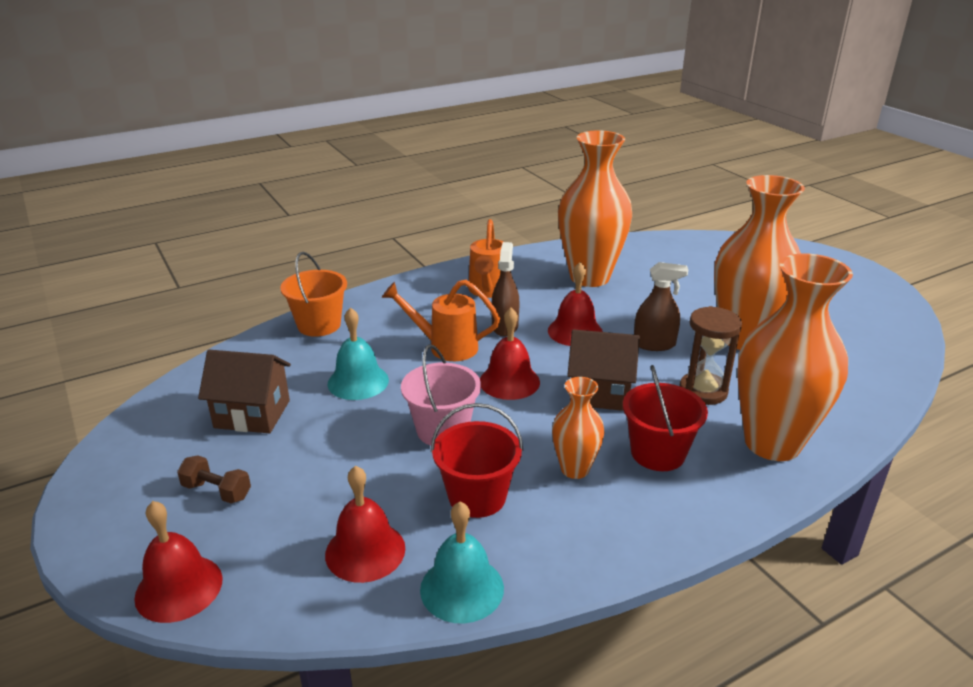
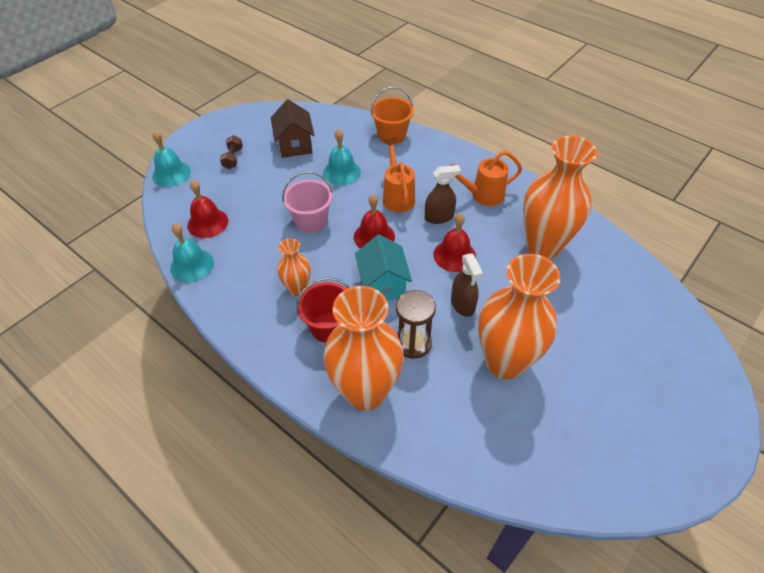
camera: 70 degrees right, 20 degrees up
red bell [134,501,223,623] -> turquoise bell [152,131,191,187]
red bucket [431,403,523,518] -> none
brown house [567,329,640,411] -> turquoise house [355,234,412,300]

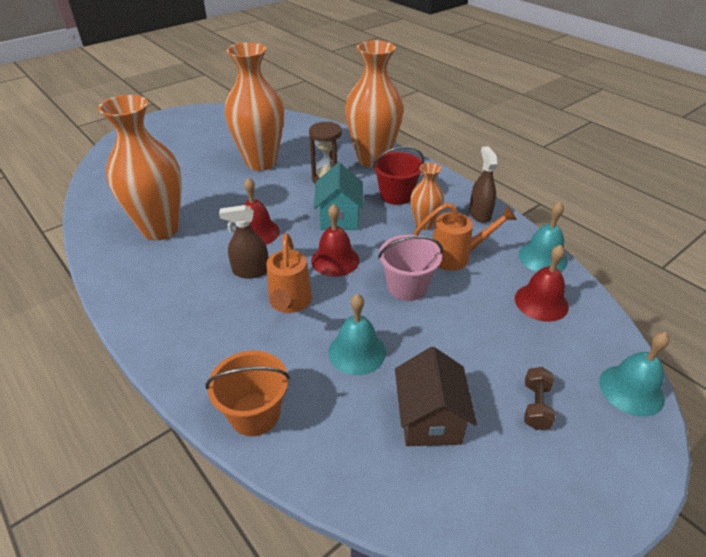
camera: 170 degrees left, 10 degrees down
orange watering can [449,150,522,206] -> orange watering can moved to [414,203,517,270]
brown spray bottle [451,254,483,317] -> brown spray bottle moved to [469,146,498,223]

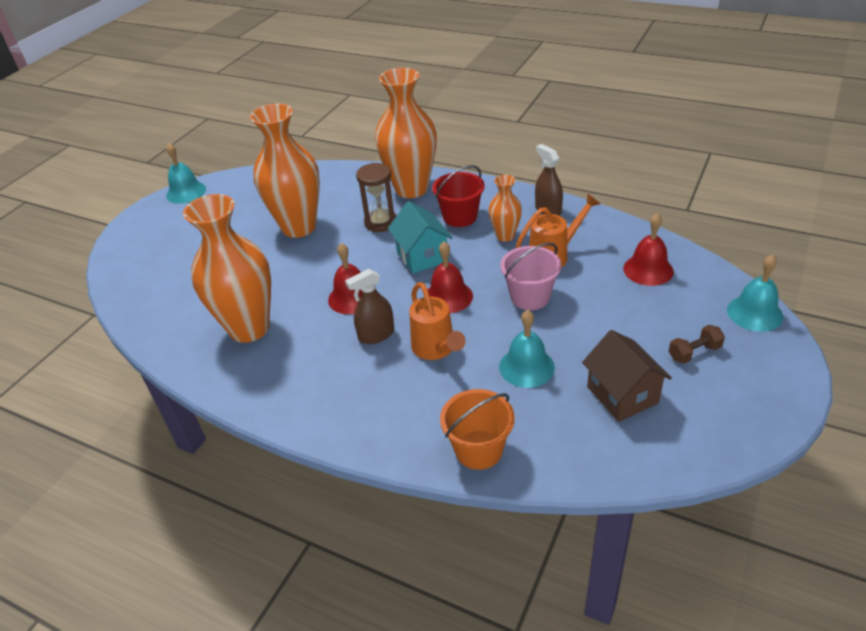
camera: 20 degrees left, 0 degrees up
turquoise bell [518,201,568,272] -> turquoise bell moved to [166,143,206,204]
brown dumbbell [524,367,555,430] -> brown dumbbell turned 75 degrees clockwise [669,325,725,364]

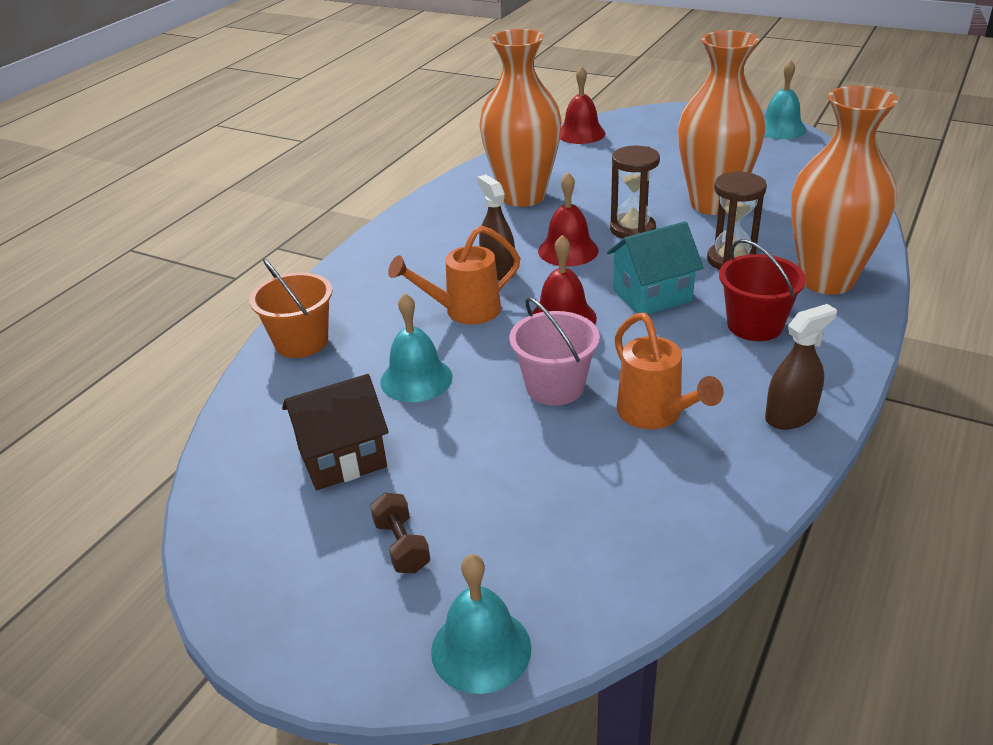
camera: 90 degrees right, 5 degrees down
orange vase [488,175,522,242] -> none
red bell [623,213,674,286] -> red bell moved to [560,66,606,144]
none -> brown hourglass [610,146,660,239]

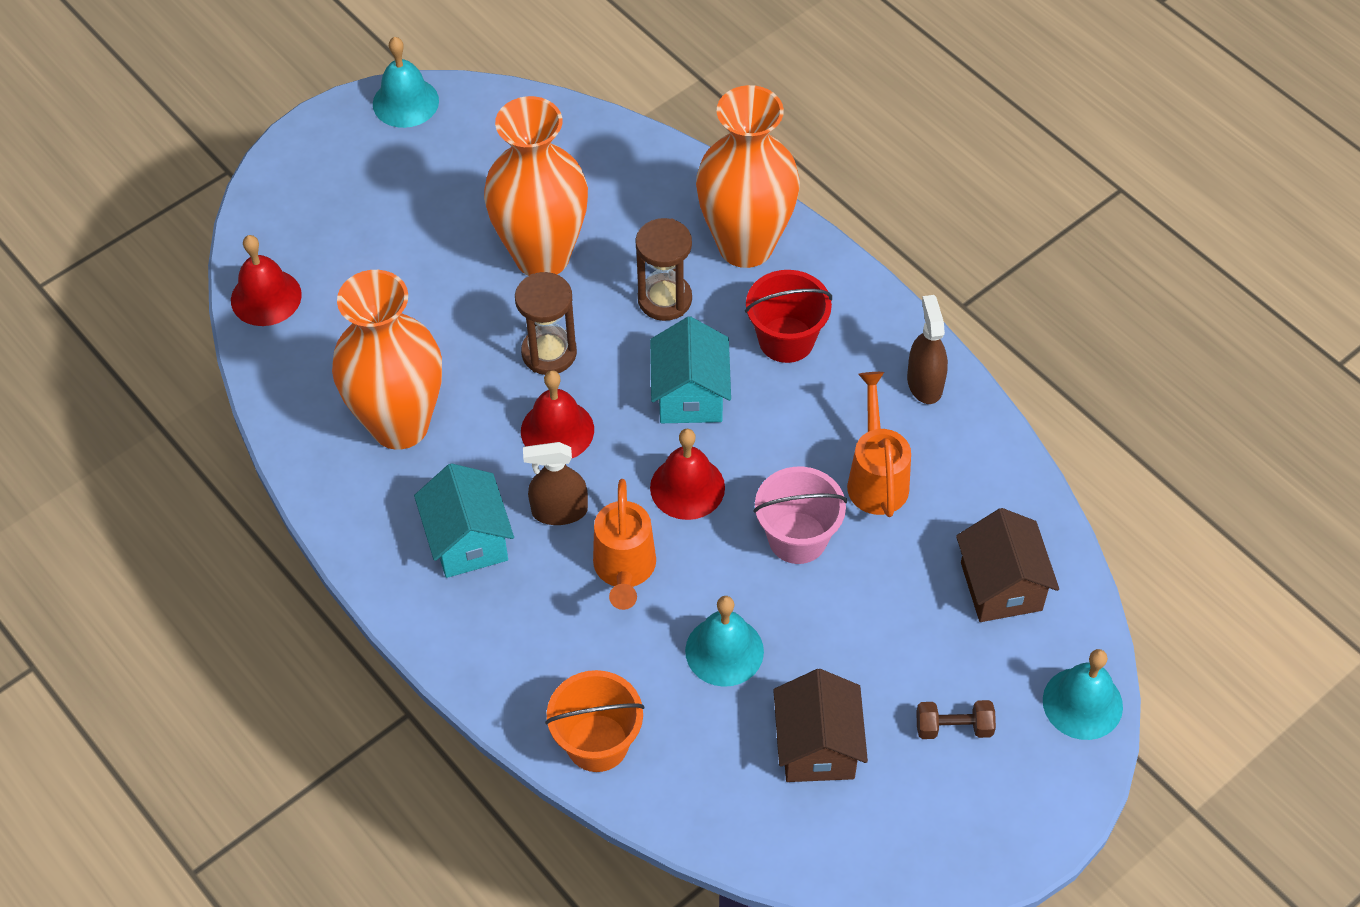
camera: 70 degrees left, 20 degrees up
orange watering can [614,313,723,429] -> orange watering can turned 90 degrees counterclockwise [847,372,911,517]
none -> turquoise house [414,463,514,578]
none -> brown house [956,508,1059,622]

